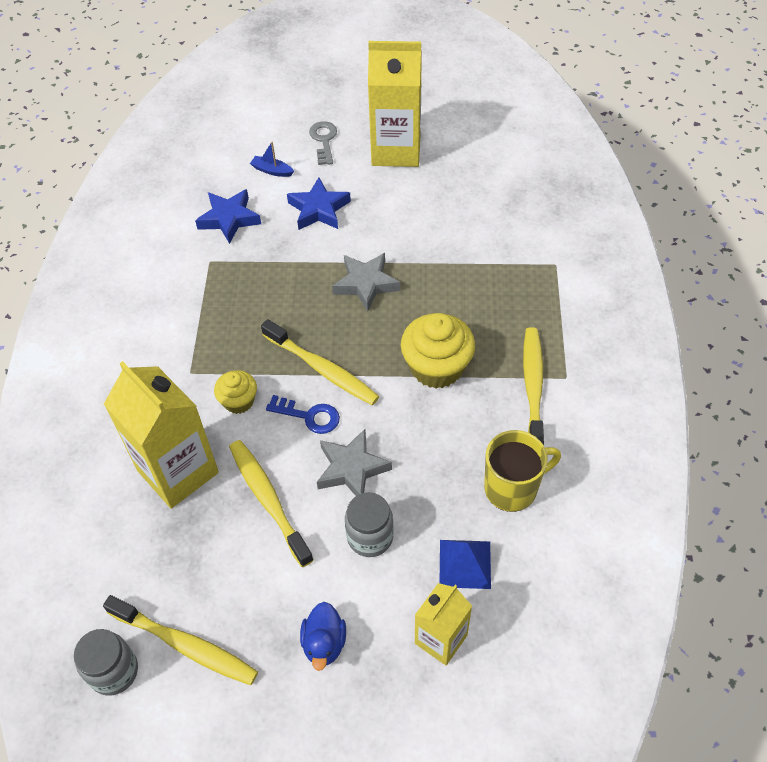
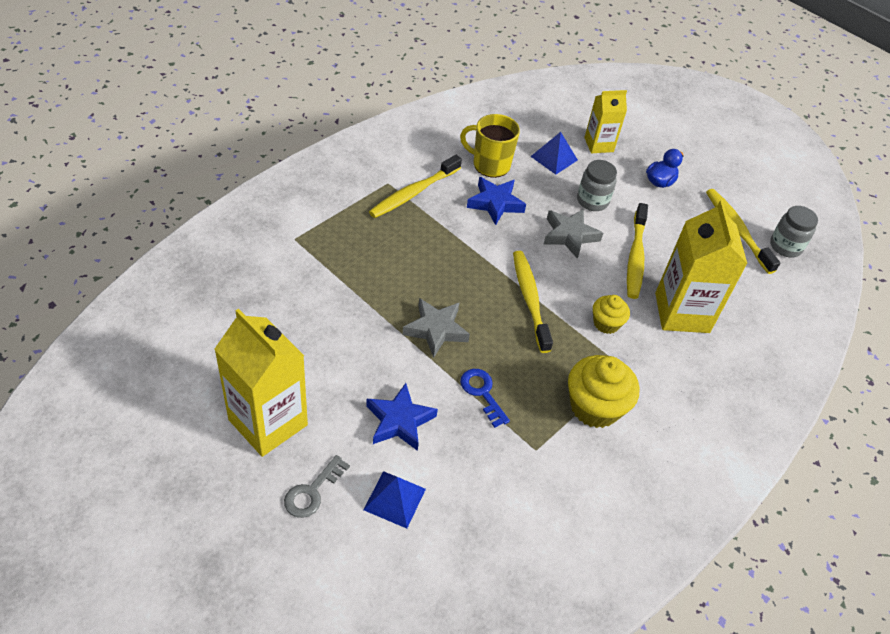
camera: 145 degrees left, 5 degrees down
blue star [195,189,261,244] -> blue star moved to [467,177,526,225]
blue boat [250,142,294,177] -> blue pyramid [363,471,426,528]
blue key [266,395,340,434] -> blue key moved to [460,369,510,428]
yellow cupcake [401,313,475,389] -> yellow cupcake moved to [568,355,639,428]

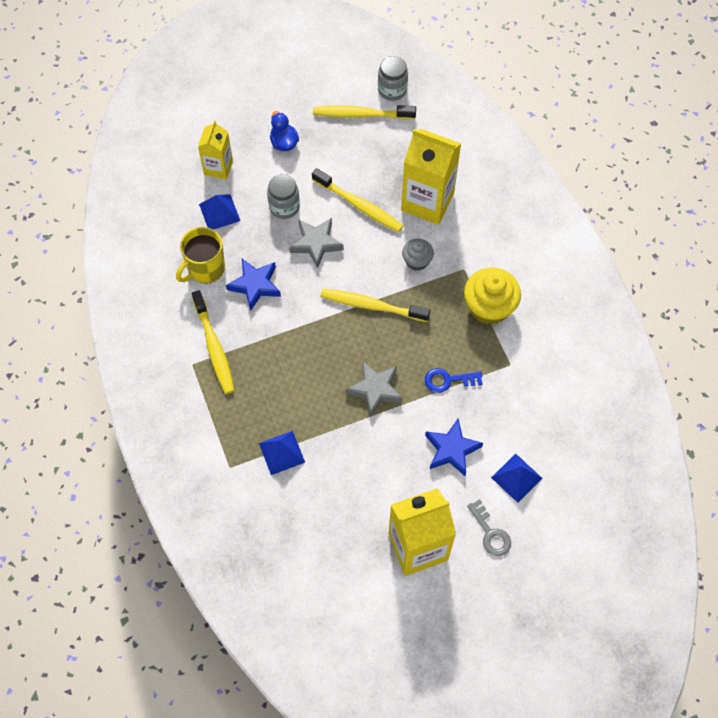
camera: 60 degrees left, 15 degrees up
yellow cupcake [593,295,630,334] -> grey cupcake [402,239,434,271]
none -> blue pyramid [259,431,305,475]

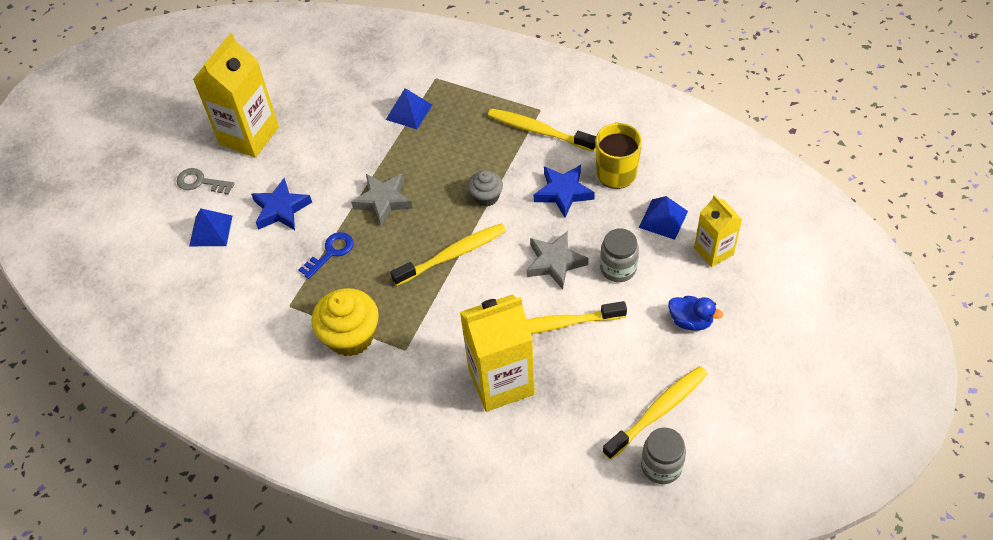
camera: 140 degrees right, 10 degrees down
grey cupcake [402,239,434,271] -> grey cupcake moved to [468,170,503,207]

